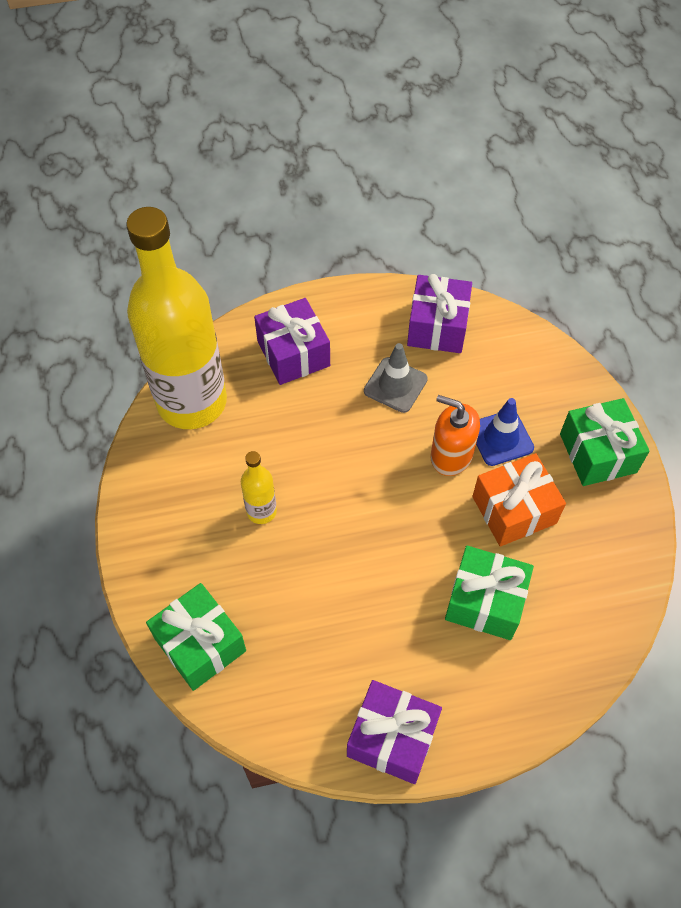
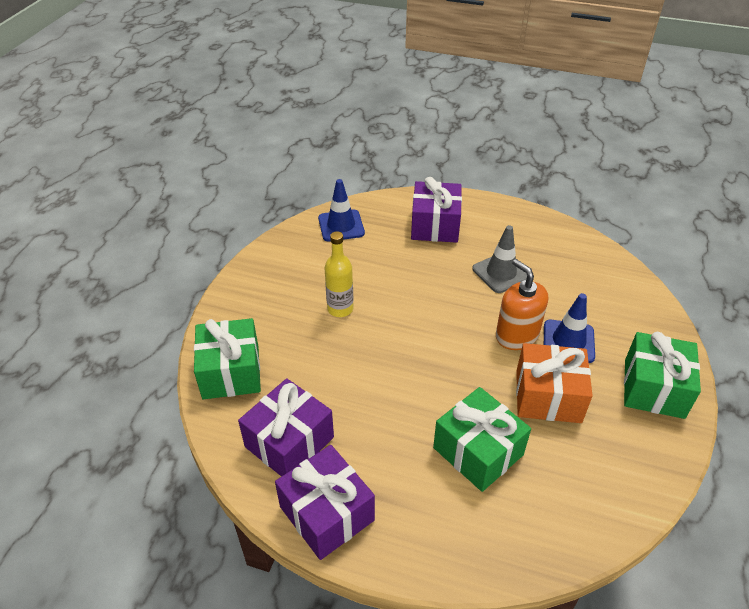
camera: 30 degrees right, 15 degrees down
yellow bottle [126,207,227,429] -> blue traffic cone [318,179,365,241]
purple gift [407,274,472,353] -> purple gift moved to [238,378,334,477]

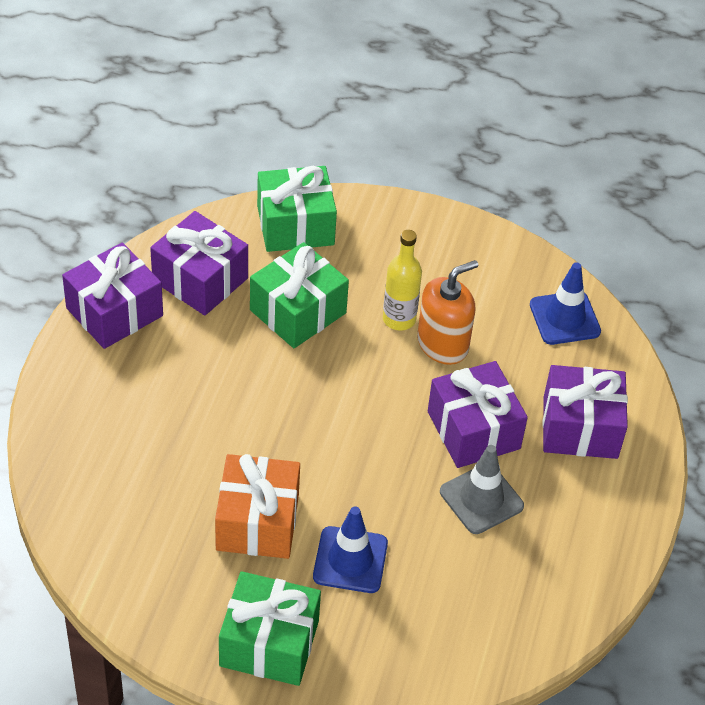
camera: 85 degrees right, 5 degrees up
green gift [433,387,531,492] -> green gift moved to [250,242,349,348]
orange soap dispenser [496,259,548,350] -> orange soap dispenser moved to [417,260,478,365]
none -> purple gift [428,361,528,468]

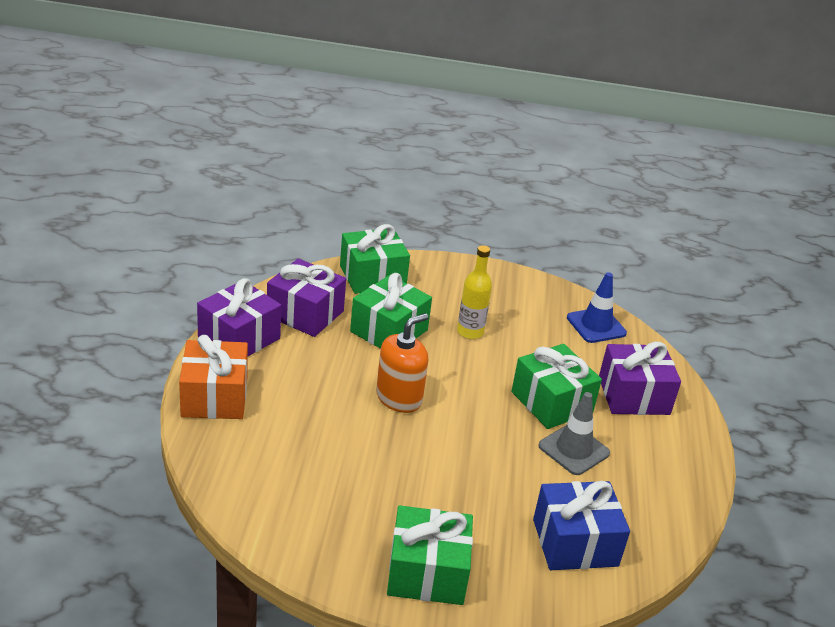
camera: 10 degrees left, 15 degrees down
orange gift [215,454,300,559] -> orange gift moved to [179,335,248,419]
blue traffic cone [313,507,388,593] -> none
orange soap dispenser [417,260,478,365] -> orange soap dispenser moved to [376,313,428,413]
purple gift [428,361,528,468] -> green gift [511,344,602,429]
none -> blue gift [533,481,630,570]

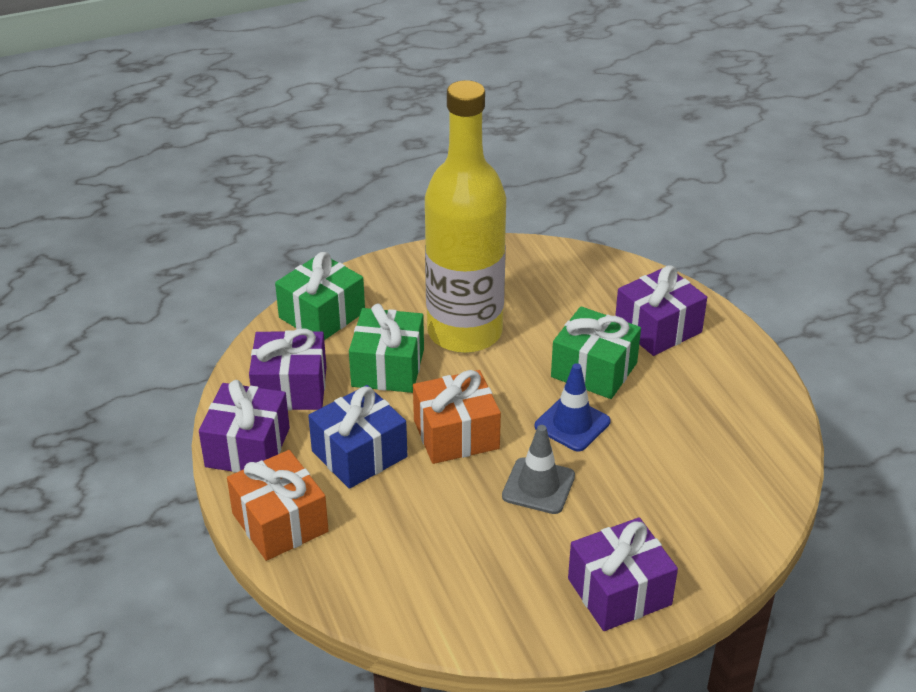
camera: 25 degrees left, 5 degrees up
orange soap dispenser [376,313,428,413] -> orange gift [413,370,501,464]
green gift [387,505,473,605] -> purple gift [568,517,678,631]
yellow bottle [457,245,492,339] -> yellow bottle [425,80,506,353], size x2.47
blue gift [533,481,630,570] -> blue gift moved to [308,385,407,489]
grey traffic cone [538,392,610,475] -> grey traffic cone moved to [502,425,575,514]
blue traffic cone [567,272,627,343] -> blue traffic cone moved to [534,363,611,452]

